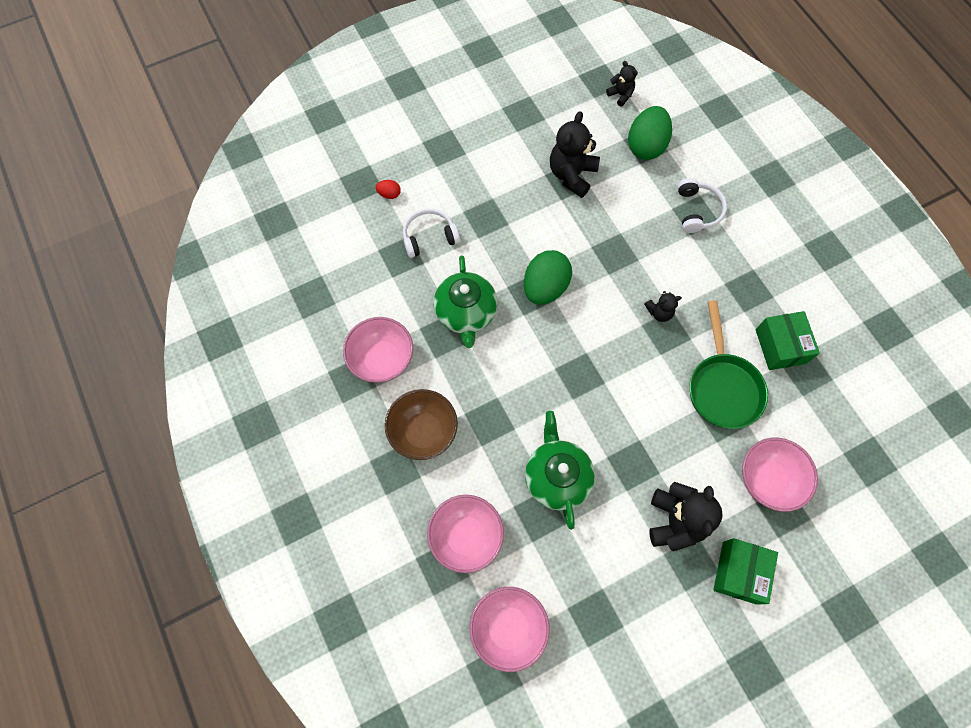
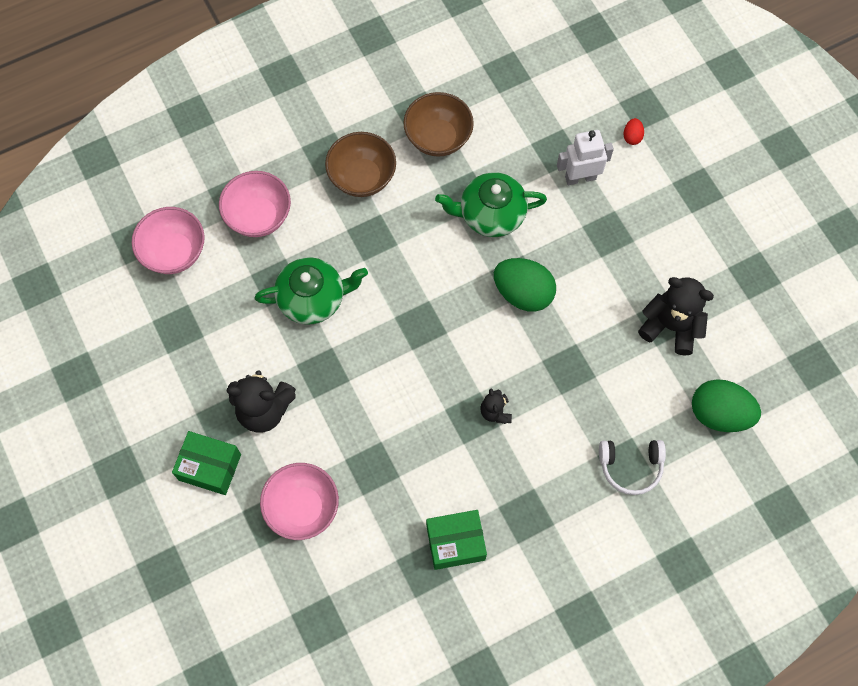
camera: 90 degrees right, 0 degrees up
pink bowl [343,317,413,383] -> brown bowl [403,92,474,157]
white headphones [403,208,460,258] -> white robot [557,130,614,185]
black teddy bear [606,61,638,107] -> none
green pan [689,300,768,429] -> none

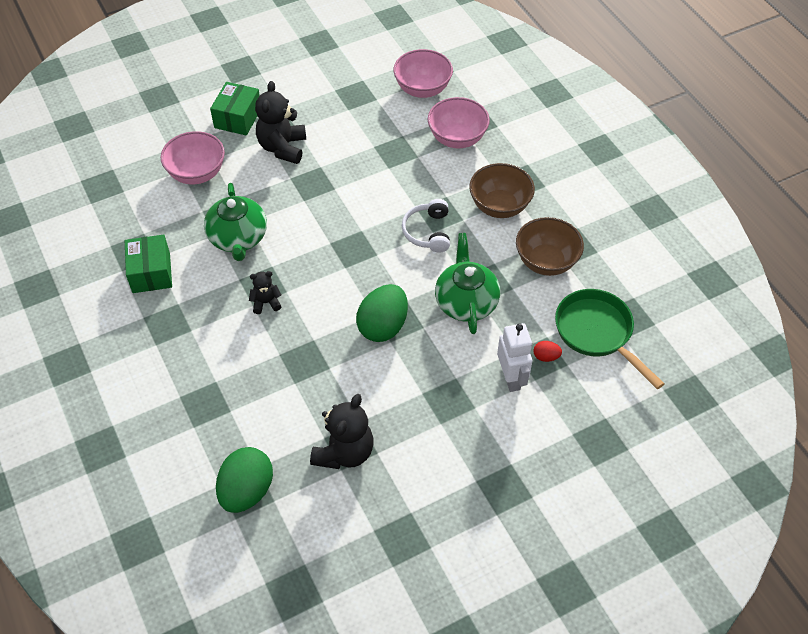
camera: 90 degrees right, 15 degrees down
green teapot [254,257,368,325] -> green teapot moved to [204,183,267,261]
white headphones [599,440,666,495] -> white headphones moved to [402,199,450,253]
red egg [623,118,644,145] -> red egg moved to [533,341,562,362]
none -> green pan [555,289,665,389]

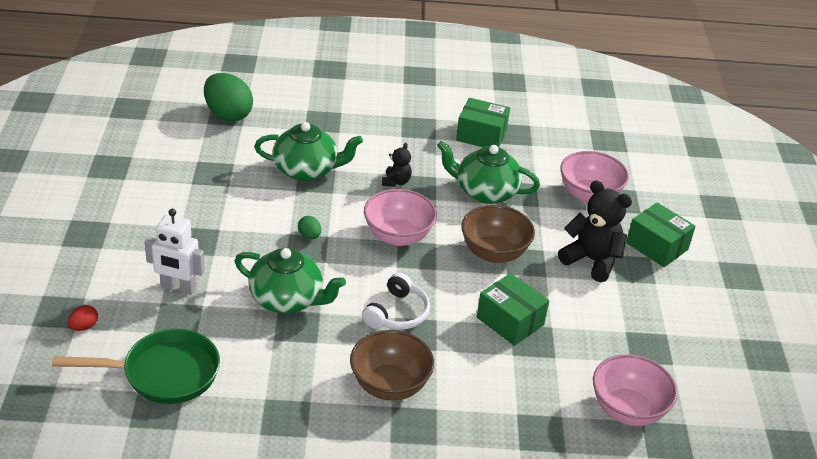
camera: 115 degrees right, 15 degrees down
black teddy bear [310,394,374,469] -> none
green egg [356,284,408,342] -> green egg [298,216,321,239], size x0.44
white headphones [402,199,450,253] -> white headphones turned 90 degrees clockwise [362,272,430,330]
pink bowl [428,97,490,148] -> pink bowl moved to [364,189,437,246]
brown bowl [516,217,584,276] -> brown bowl moved to [461,205,535,263]
red egg [533,341,562,362] -> red egg moved to [68,305,98,331]
none -> green teapot [254,122,363,181]
none -> green box [477,273,549,346]

